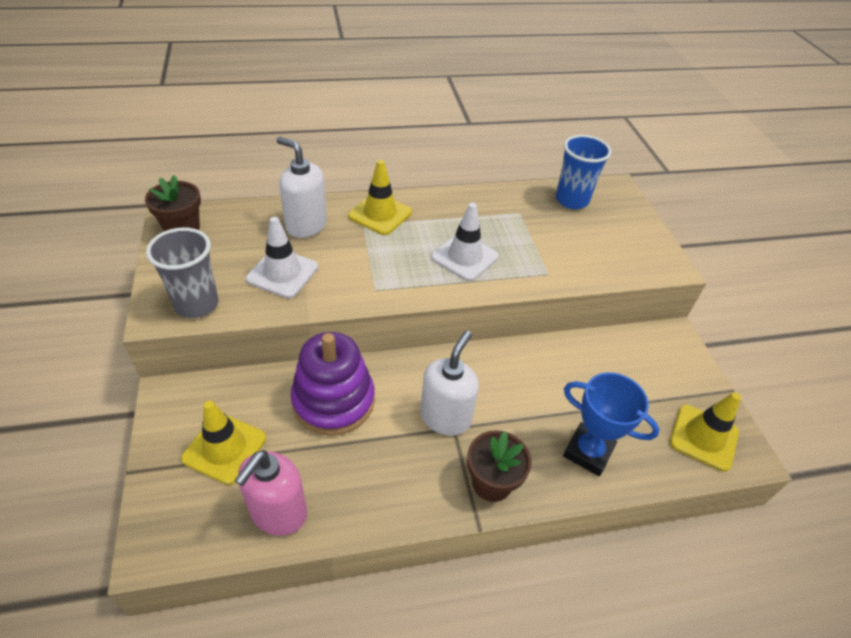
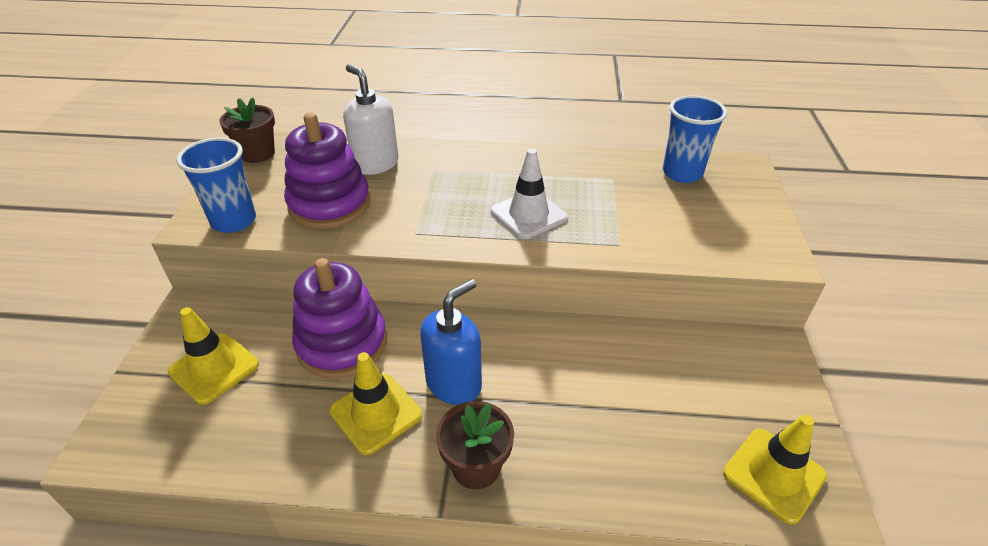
camera: 20 degrees right, 5 degrees down
grey cup [146,227,218,318] -> blue cup [176,137,256,233]
pink soap dispenser [234,450,307,536] -> none
white traffic cone [246,217,318,298] -> purple stacking toy [284,112,371,229]
yellow traffic cone [348,160,412,235] -> yellow traffic cone moved to [329,352,422,455]
white soap dispenser [420,331,479,436] -> blue soap dispenser [420,279,482,405]
blue trophy [563,372,660,476] -> none

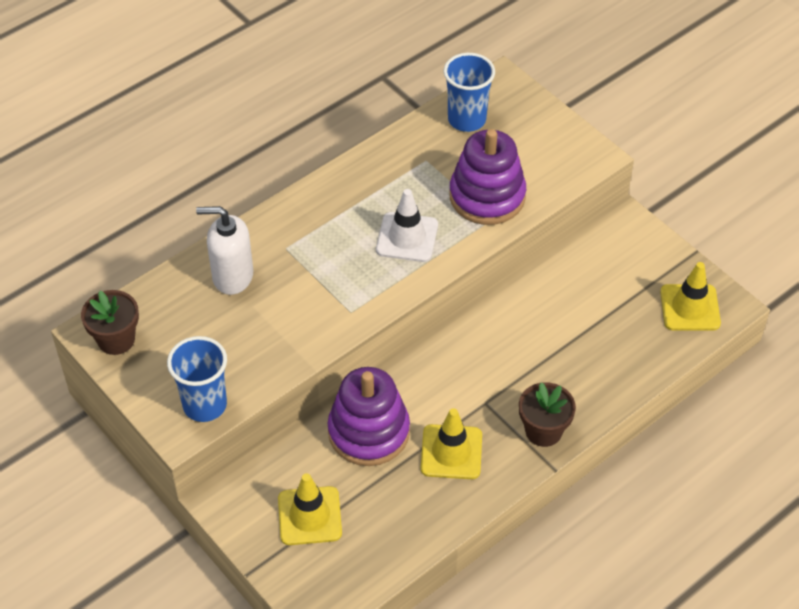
camera: 45 degrees left, 10 degrees up
purple stacking toy [284,112,371,229] -> purple stacking toy moved to [450,129,526,225]
blue soap dispenser [420,279,482,405] -> none

